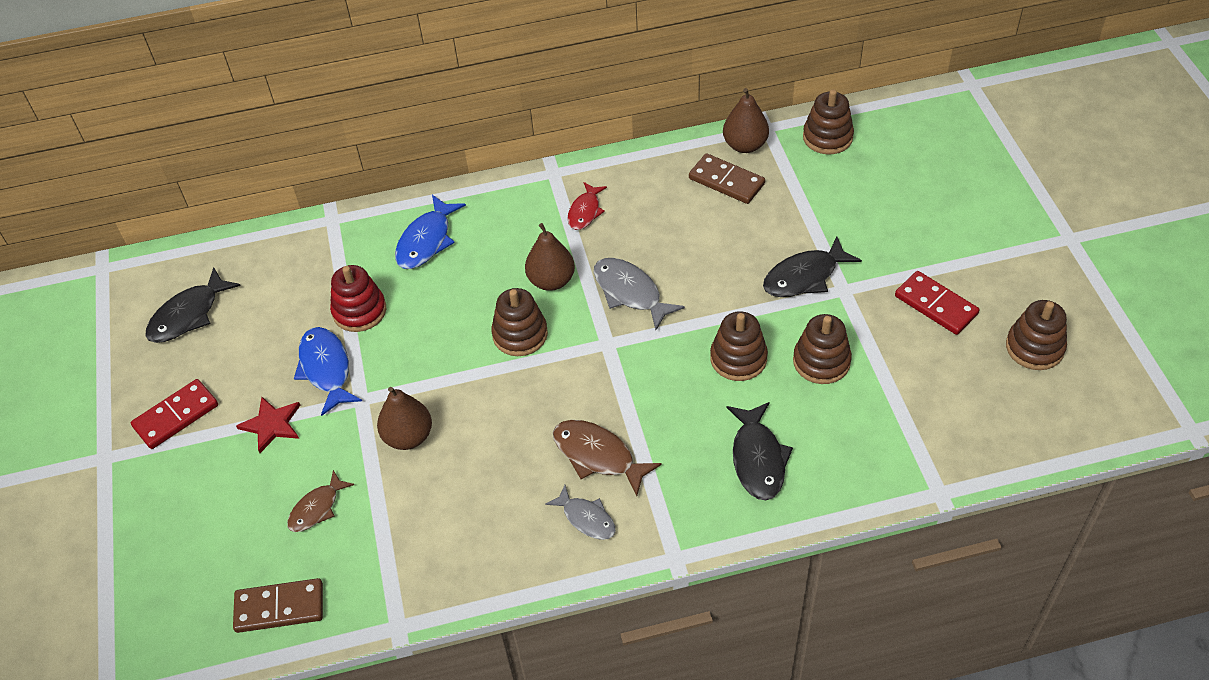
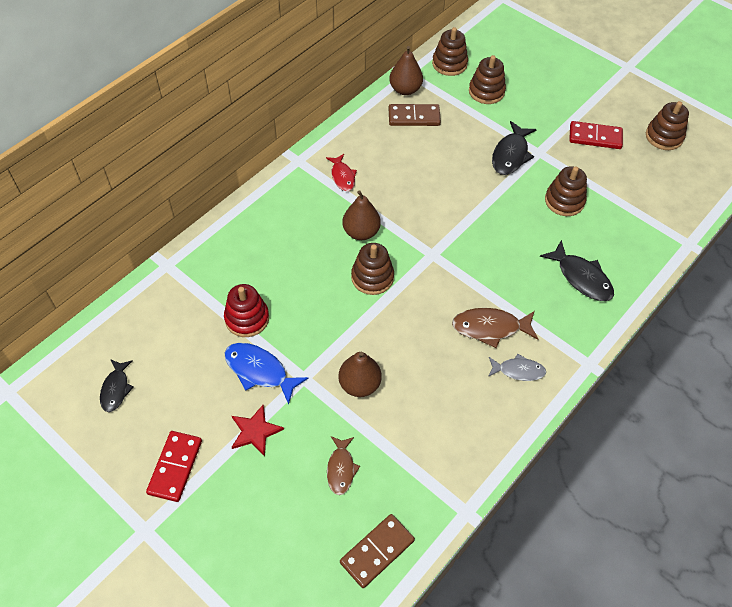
camera: 40 degrees left, 5 degrees up
black fish [145,267,241,343] -> black fish [100,359,133,412], size x0.66
blue fish [395,195,466,269] -> none
grey fish [594,258,685,330] -> none
brown stacking toy [710,311,768,381] -> brown stacking toy moved to [469,55,506,104]

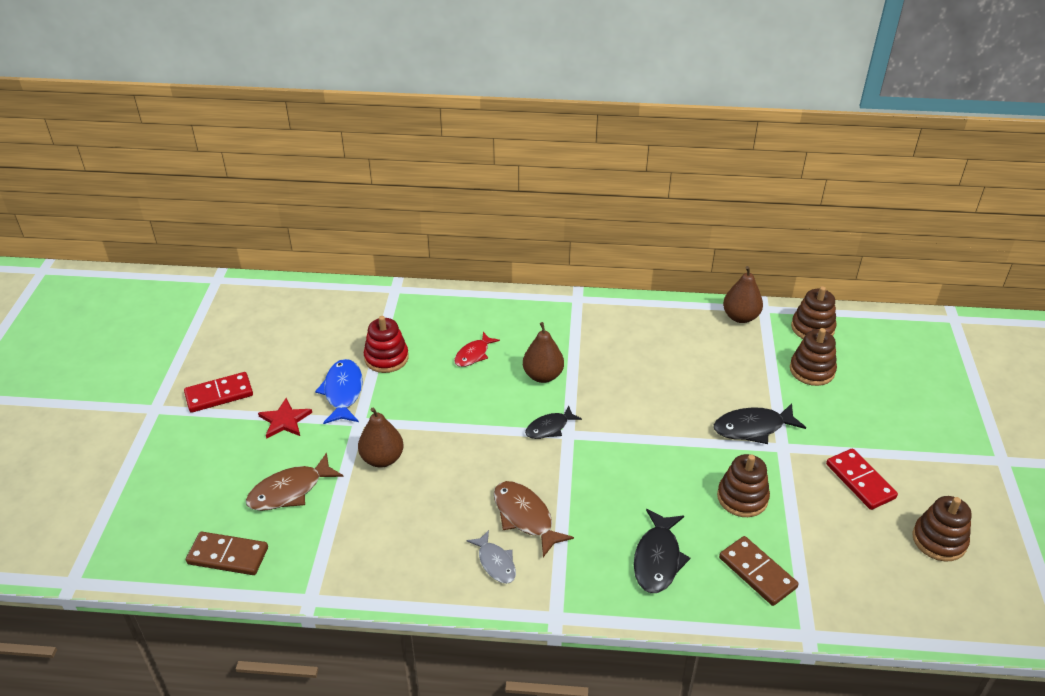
camera: 55 degrees right, 15 degrees down
black fish [100,359,133,412] -> black fish moved to [525,406,582,439]
red fish [326,154,357,191] -> red fish moved to [454,332,500,367]
brown fish [327,436,360,495] -> brown fish [246,452,344,511], size x1.52
brown stacking toy [351,243,394,295] -> none
brown domino [389,104,441,126] -> brown domino moved to [719,536,798,606]

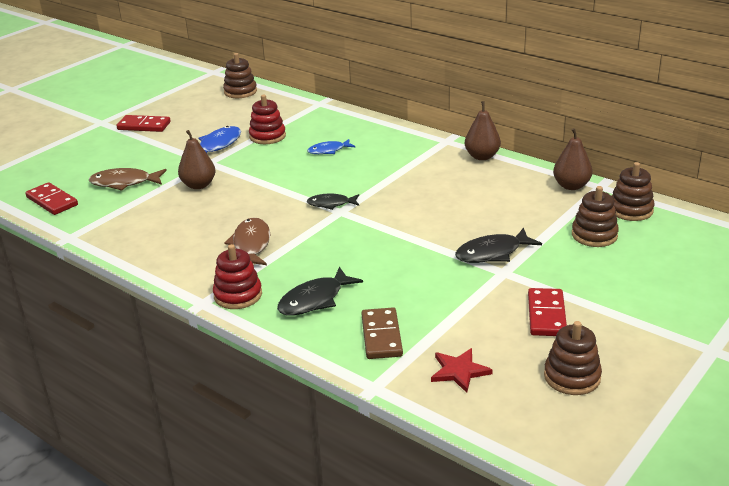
camera: 35 degrees right, 10 degrees down
brown domino [186,532,268,575] -> red domino [25,182,78,215]
red star [258,398,312,439] -> red star moved to [431,348,493,393]
red fish [454,332,500,367] -> blue fish [307,139,355,154]
grey fish [467,530,516,584] -> none
brown pear [523,322,564,383] -> brown pear moved to [465,101,501,160]
black fish [714,403,806,444] -> black fish turned 45 degrees counterclockwise [455,227,542,263]
brown stacking toy [717,454,770,517] -> brown stacking toy moved to [223,53,257,98]
none -> red stacking toy [213,244,262,309]

